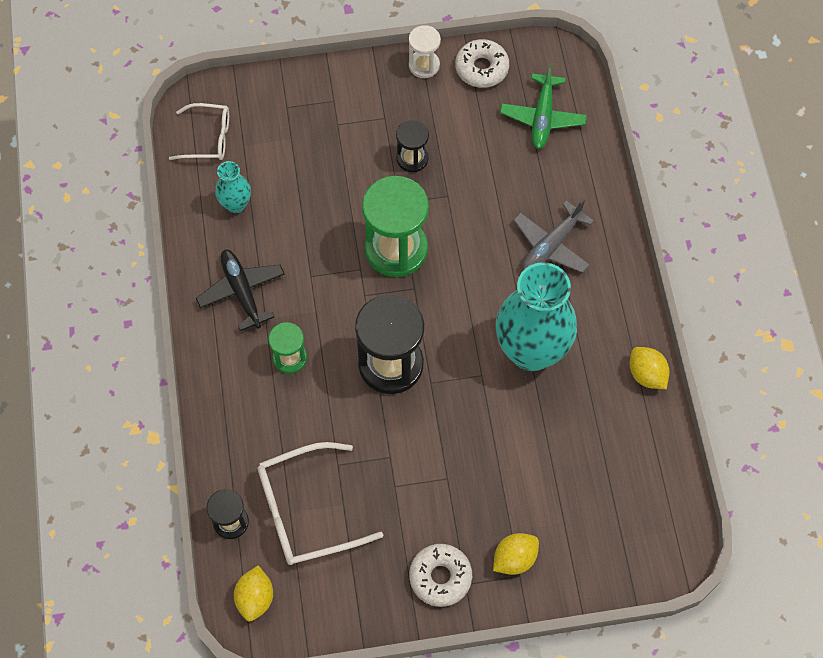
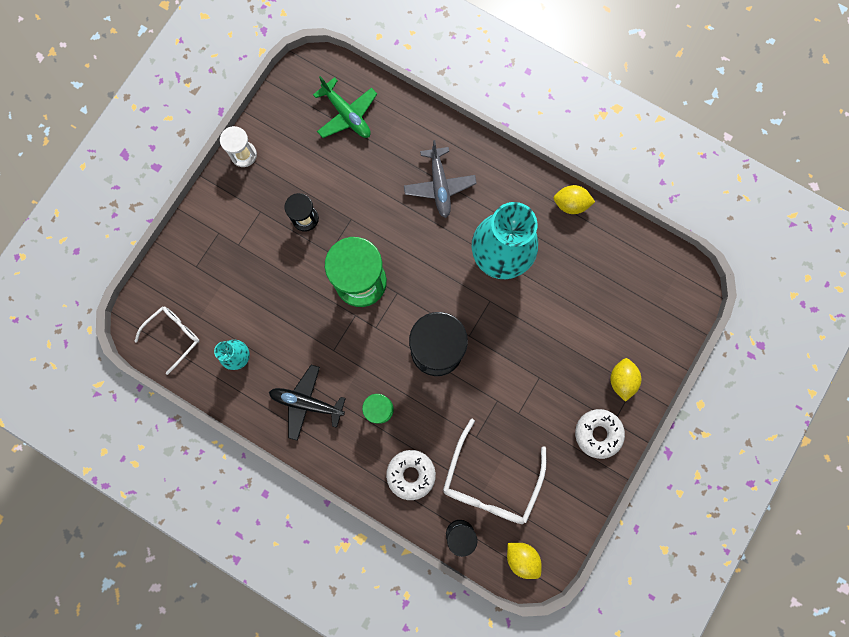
camera: 50 degrees left, 15 degrees up
white donut [455,39,509,88] -> white donut moved to [386,450,436,500]

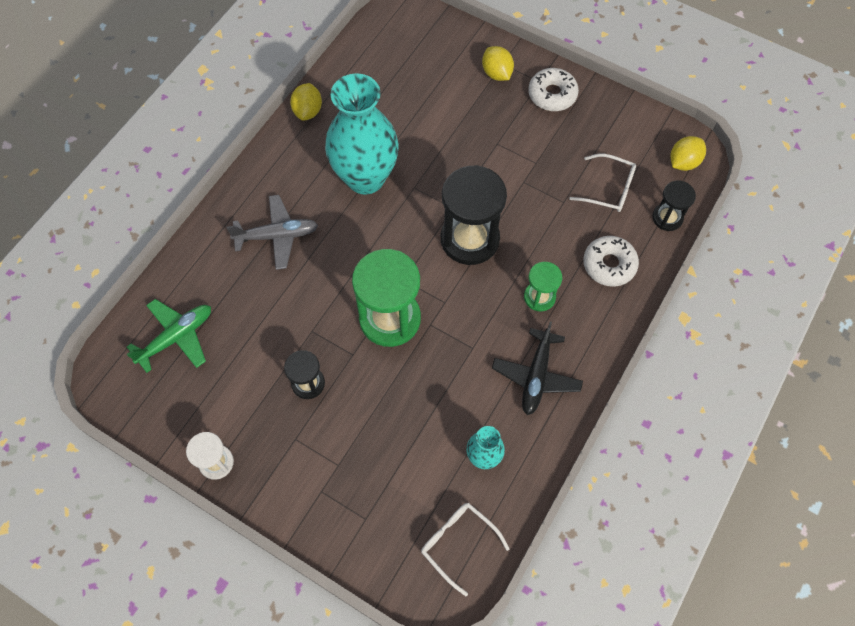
camera: 90 degrees left, 15 degrees down
white glasses [443,419,546,524] -> white glasses [569,154,636,212], size x0.62
yellow lemon [610,358,642,402] -> yellow lemon turned 60 degrees clockwise [482,46,514,81]

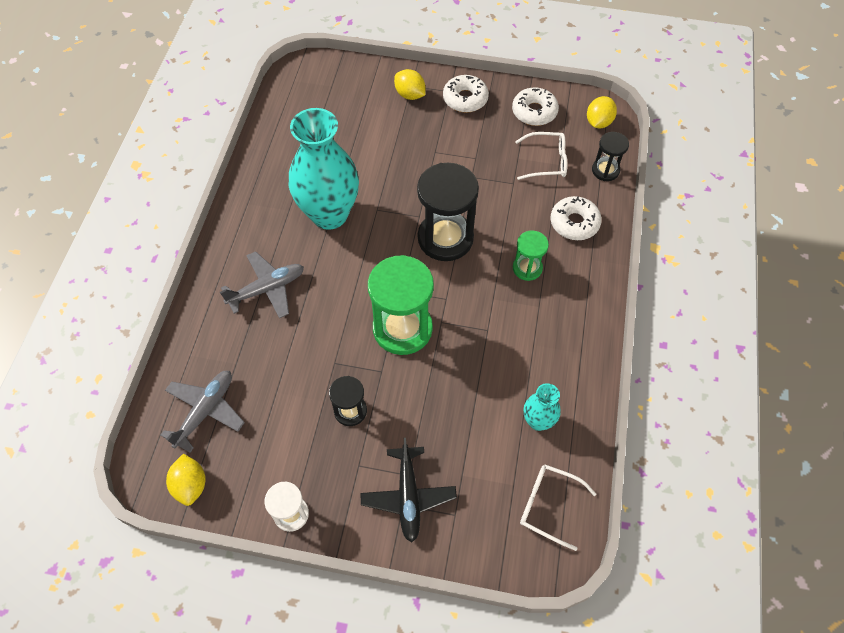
camera: 20 degrees left, 5 degrees down
green plane [127,299,211,373] -> grey plane [160,371,245,453]
yellow lemon [290,83,322,121] -> yellow lemon moved to [166,454,206,506]
black plane [492,322,583,415] -> black plane moved to [360,438,457,542]
none -> white donut [512,87,559,126]

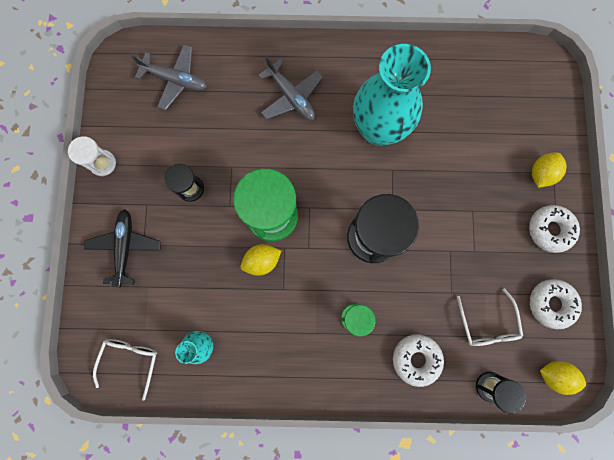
camera: 80 degrees right, 20 degrees up
yellow lemon [166,454,206,506] -> yellow lemon moved to [241,244,281,276]
black plane [360,438,457,542] -> black plane turned 105 degrees clockwise [84,209,161,287]

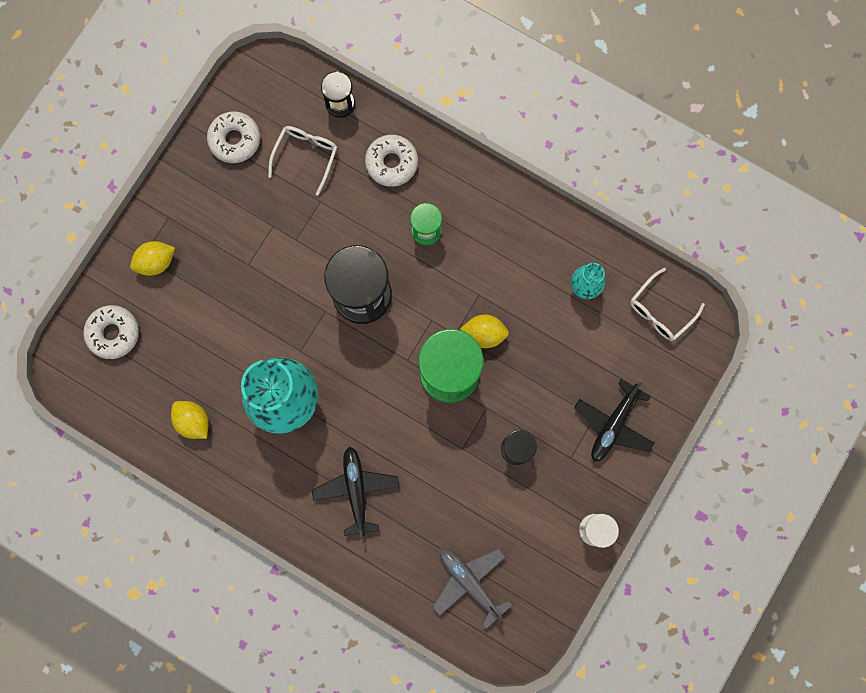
camera: 150 degrees left, 0 degrees up
grey plane [258,56,323,120] -> black plane [312,446,399,537]
white donut [529,205,580,253] -> white donut moved to [83,305,139,359]
yellow lemon [540,361,586,395] -> yellow lemon moved to [171,401,209,439]

